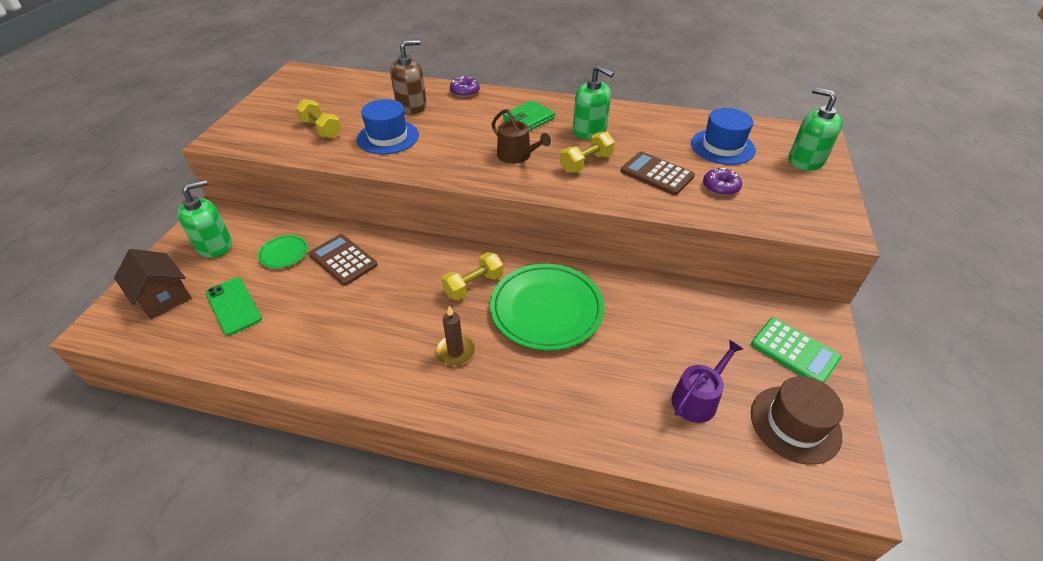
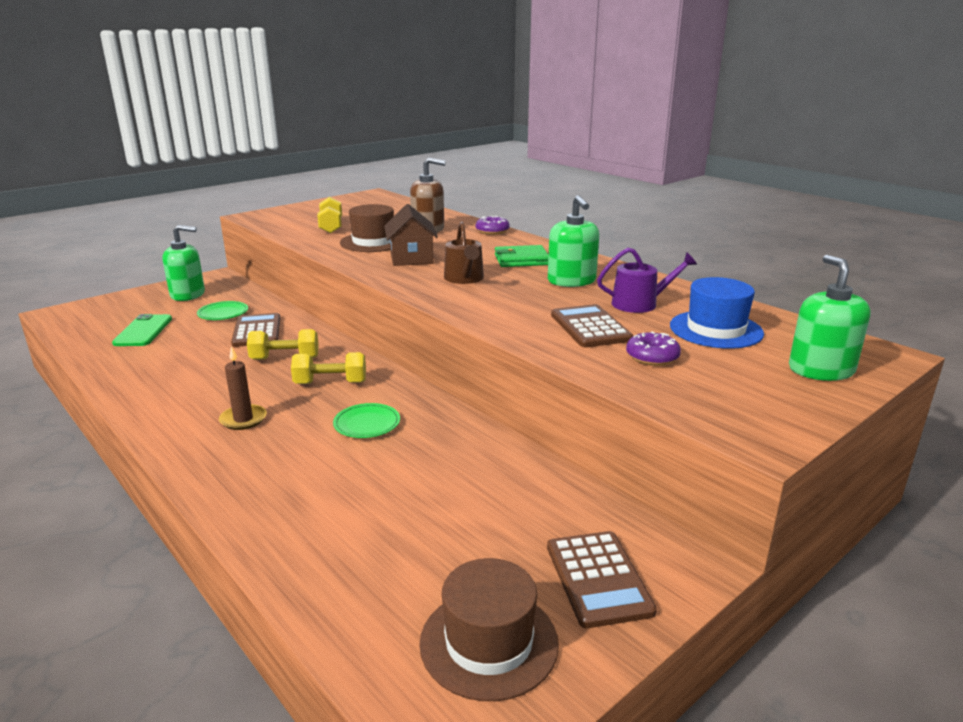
camera: 35 degrees right, 20 degrees down
brown house [114,249,192,319] -> brown house moved to [384,204,438,266]
blue hat [356,99,419,154] -> brown hat [340,204,394,252]
green plate [490,264,604,351] -> green plate [333,403,400,438], size x0.47
yellow dumbbell [560,132,615,173] -> yellow dumbbell moved to [247,329,319,360]
purple watering can [671,340,743,423] -> purple watering can moved to [597,248,697,313]
green calculator [751,317,841,383] -> brown calculator [547,531,657,628]

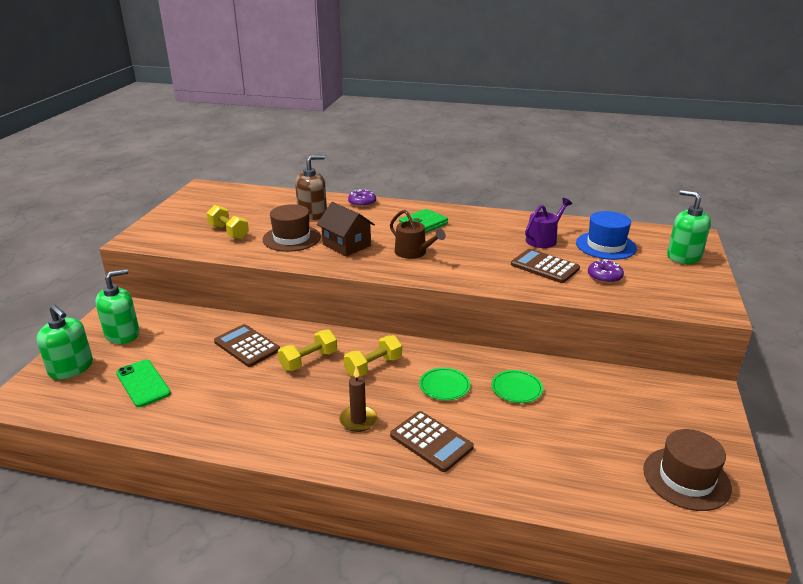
camera: 35 degrees left, 5 degrees up
green plate [197,301,248,320] -> green plate moved to [491,370,543,403]
brown calculator [547,531,657,628] -> brown calculator moved to [390,411,474,472]
green soap dispenser [548,195,599,287] -> green soap dispenser moved to [36,304,93,379]

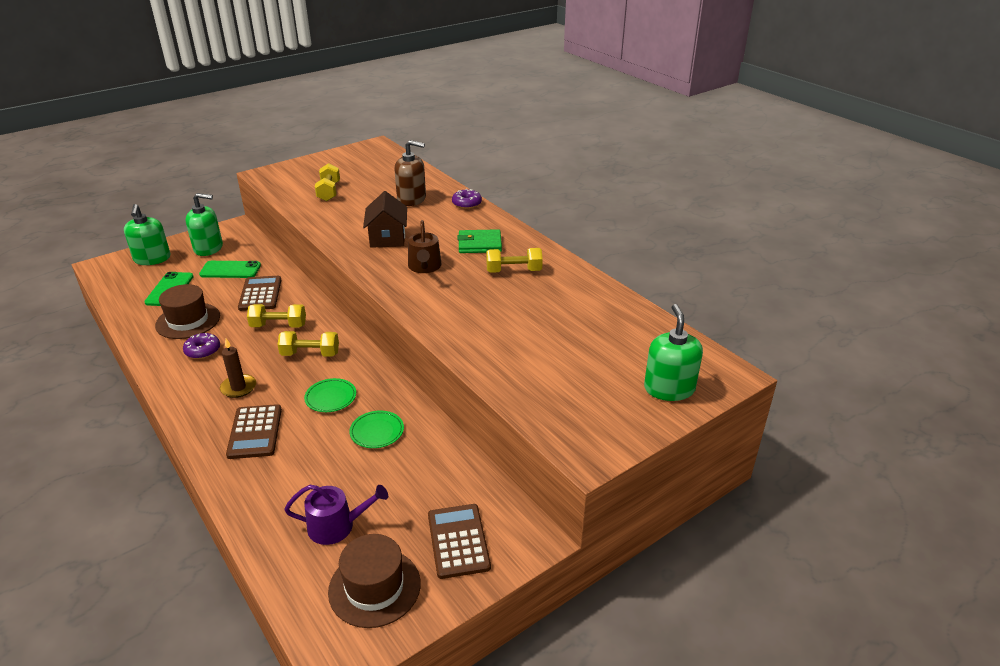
camera: 40 degrees right, 5 degrees up
brown hat [262,204,321,252] -> brown hat moved to [155,284,220,339]
brown calculator [511,249,580,283] -> brown calculator moved to [428,504,491,579]
purple watering can [525,198,572,248] -> purple watering can moved to [284,485,388,545]
blue hat [576,211,637,260] -> none
purple donut [588,259,624,283] -> purple donut moved to [183,333,220,359]
none -> green phone [199,261,261,278]
none -> yellow dumbbell [486,248,543,273]

